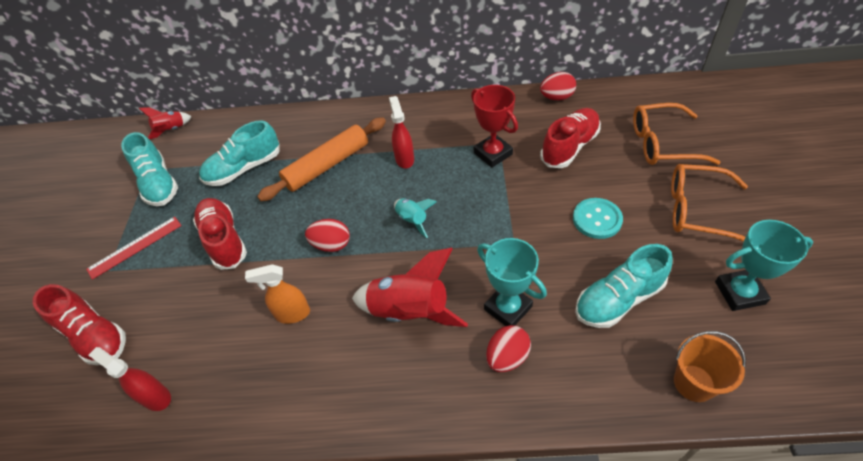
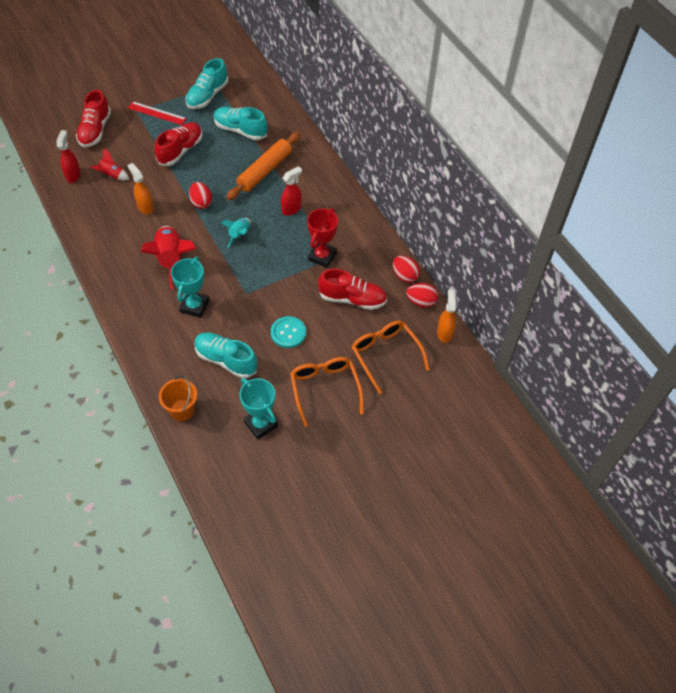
camera: 55 degrees right, 5 degrees up
red rocket [139,107,192,140] -> red rocket moved to [91,148,130,180]
orange rolling pin [257,117,386,201] -> orange rolling pin turned 75 degrees counterclockwise [226,132,300,200]
red egg [486,325,531,372] -> red egg moved to [406,283,438,307]
none -> orange spray bottle [437,290,457,343]

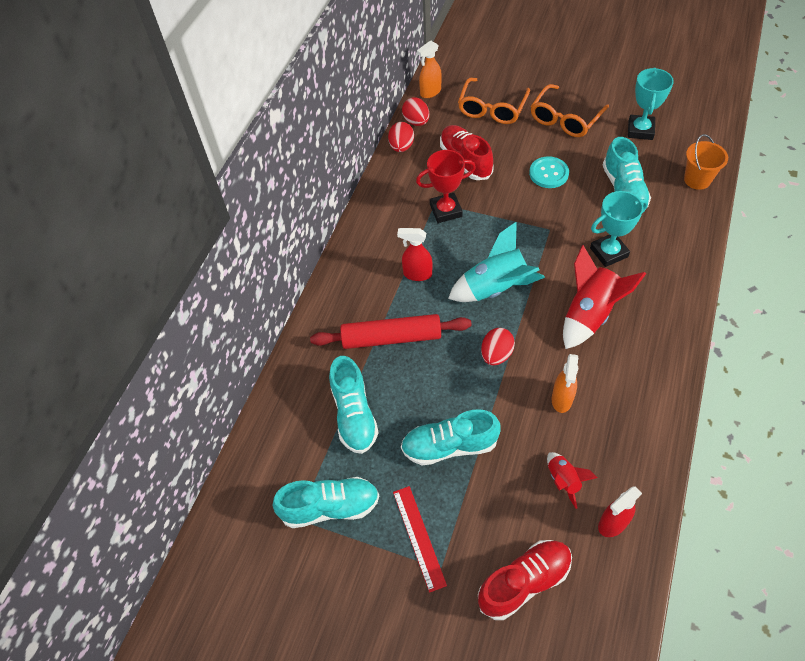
camera: 125 degrees left, 0 degrees up
red shoe [155,122,202,166] -> turquoise shoe [401,409,501,465]
turquoise rocket [221,218,251,248] -> turquoise rocket [448,222,545,302], size x1.87
orange rolling pin [226,132,300,200] -> red rolling pin [310,314,471,349]

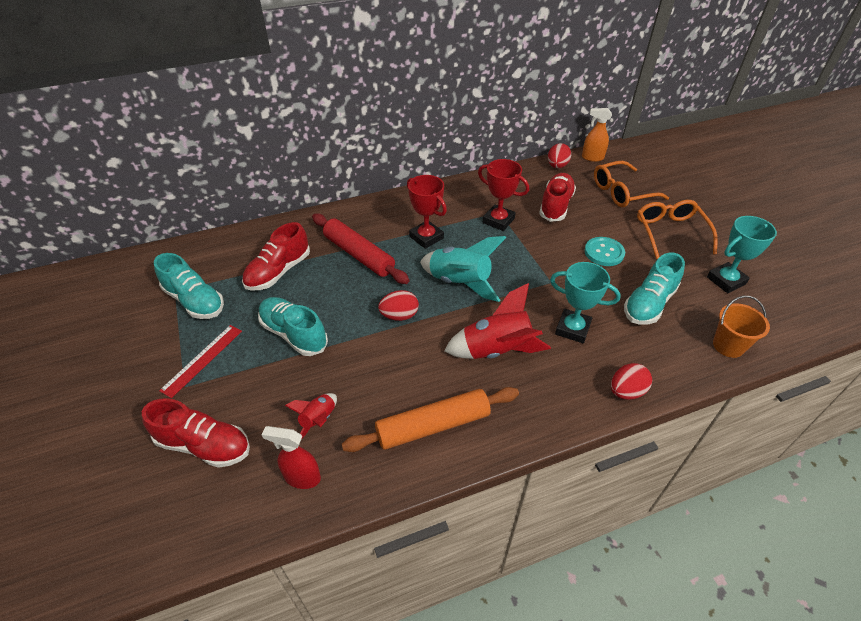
camera: 45 degrees right, 10 degrees down
turquoise shoe [329,356,379,454] -> red shoe [242,222,310,291]
red egg [388,122,414,152] -> red egg moved to [611,363,652,400]
red spray bottle [397,228,433,281] -> red trophy [407,175,447,249]
orange glasses [531,84,609,137] -> orange glasses turned 90 degrees clockwise [637,200,718,259]
orange spray bottle [552,354,578,413] -> none
none -> orange rolling pin [342,387,519,452]

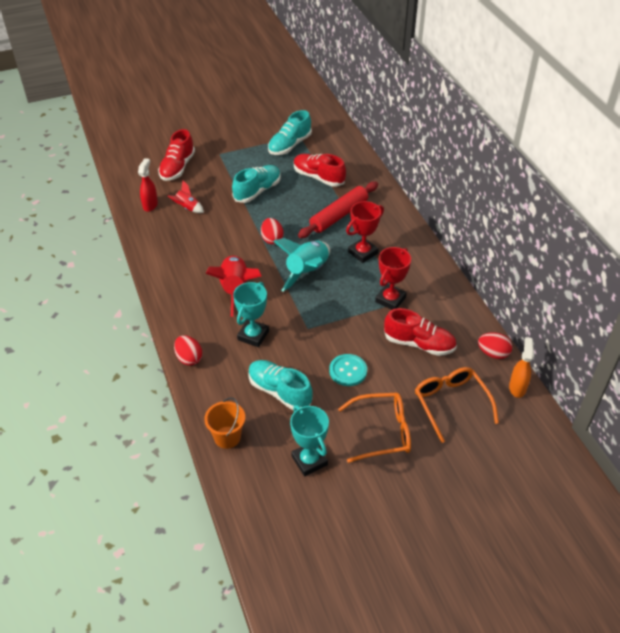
camera: 90 degrees right, 0 degrees up
red ruler [159,325,242,398] -> none
orange rolling pin [342,387,519,452] -> none

